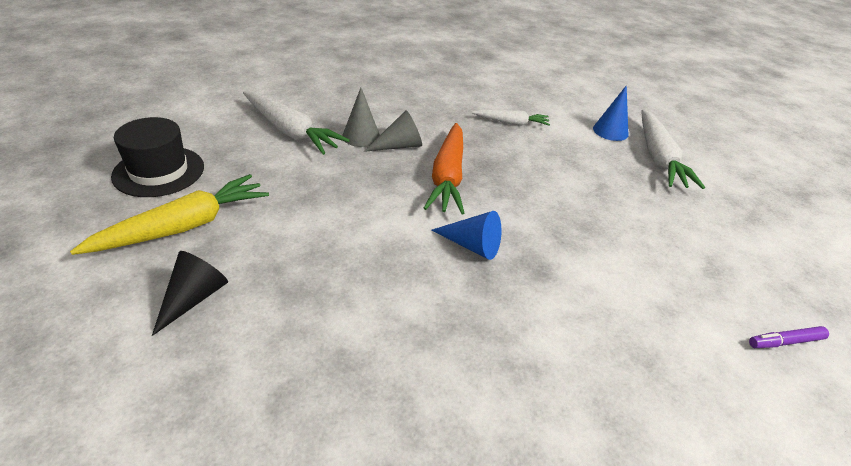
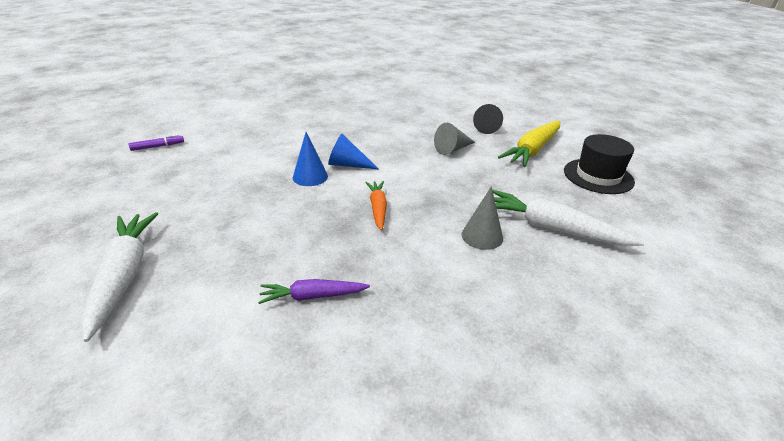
camera: 170 degrees right, 5 degrees down
grey cone [364,110,422,152] -> grey cone moved to [434,123,475,155]
orange carrot [423,123,464,215] -> orange carrot [365,181,387,231], size x0.58
white carrot [472,109,550,126] -> purple carrot [258,279,370,304]
blue cone [593,85,629,141] -> blue cone moved to [293,132,328,186]

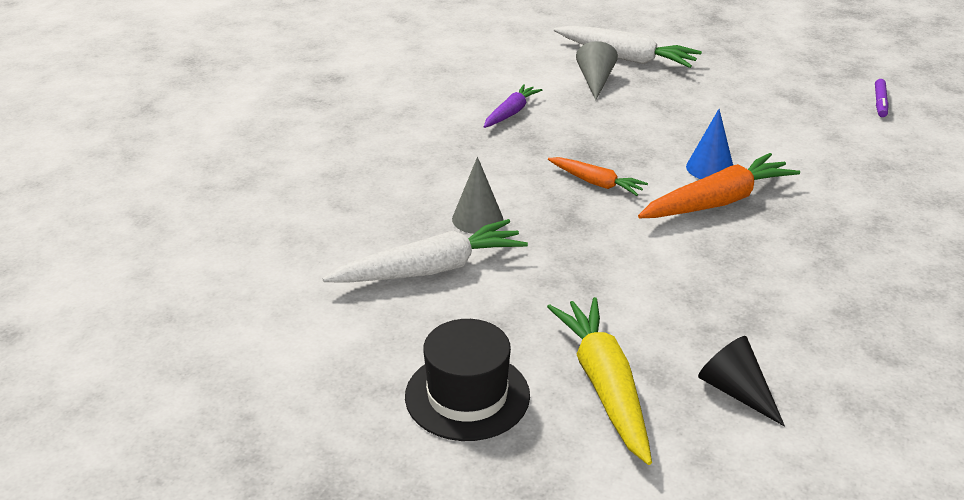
camera: 130 degrees right, 0 degrees up
blue cone [328,134,379,169] -> orange carrot [638,153,800,218]
grey cone [434,123,475,155] -> grey cone moved to [576,41,618,100]

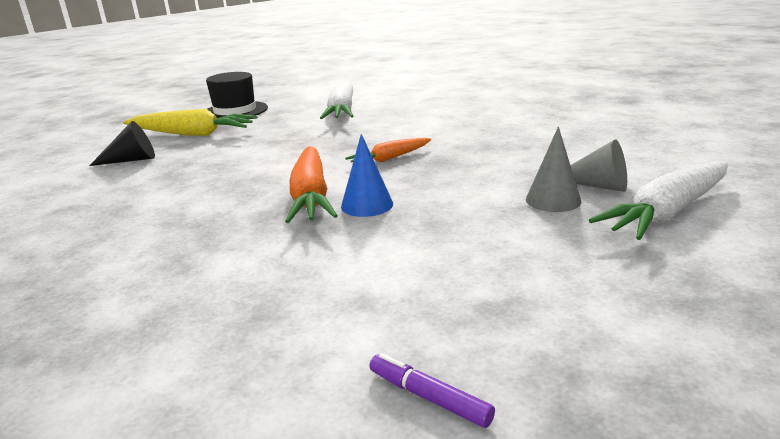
camera: 115 degrees right, 10 degrees down
grey cone [452,157,503,234] -> grey cone moved to [526,127,581,212]
purple carrot [484,84,543,128] -> none

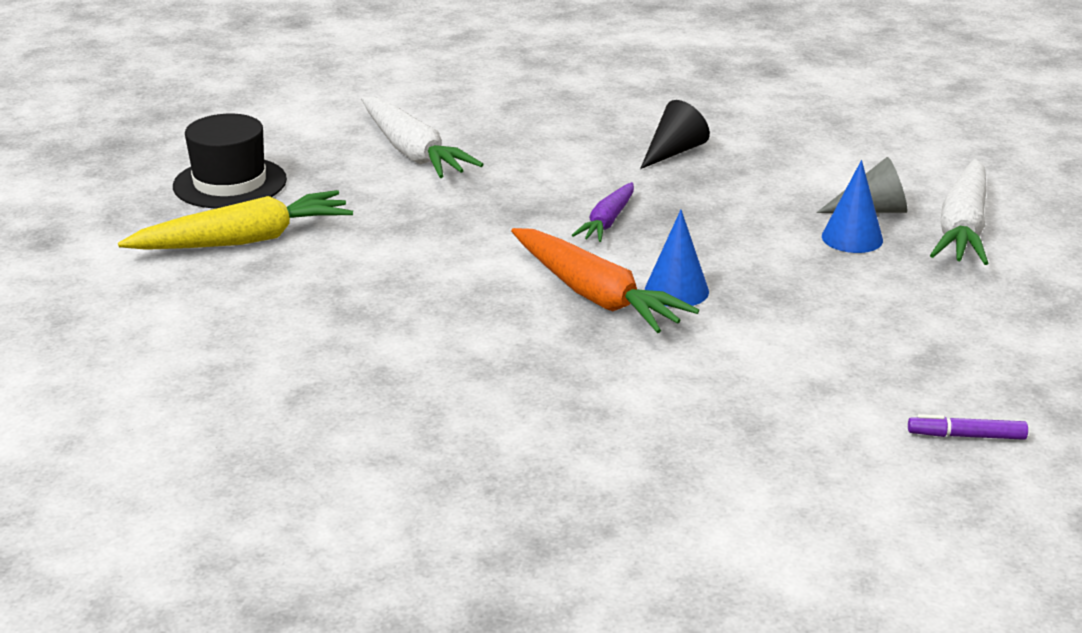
camera: 35 degrees left, 5 degrees up
black cone [89,121,155,166] -> black cone moved to [640,100,710,169]
orange carrot [345,138,431,163] -> purple carrot [572,182,634,242]
grey cone [526,127,581,212] -> blue cone [822,160,883,253]

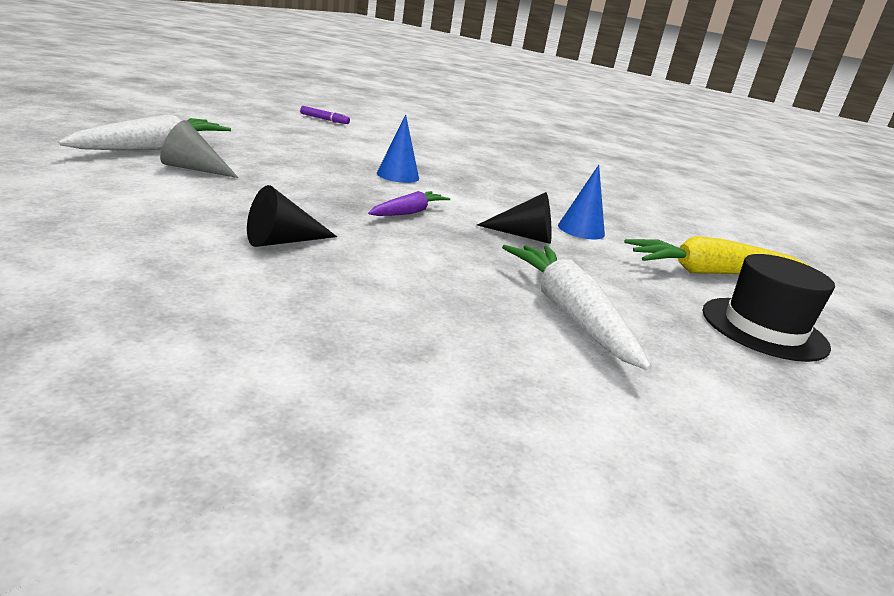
camera: 170 degrees left, 5 degrees down
orange carrot [511,228,699,333] -> none
blue cone [822,160,883,253] -> blue cone moved to [558,165,605,240]
none -> black cone [477,192,552,244]

